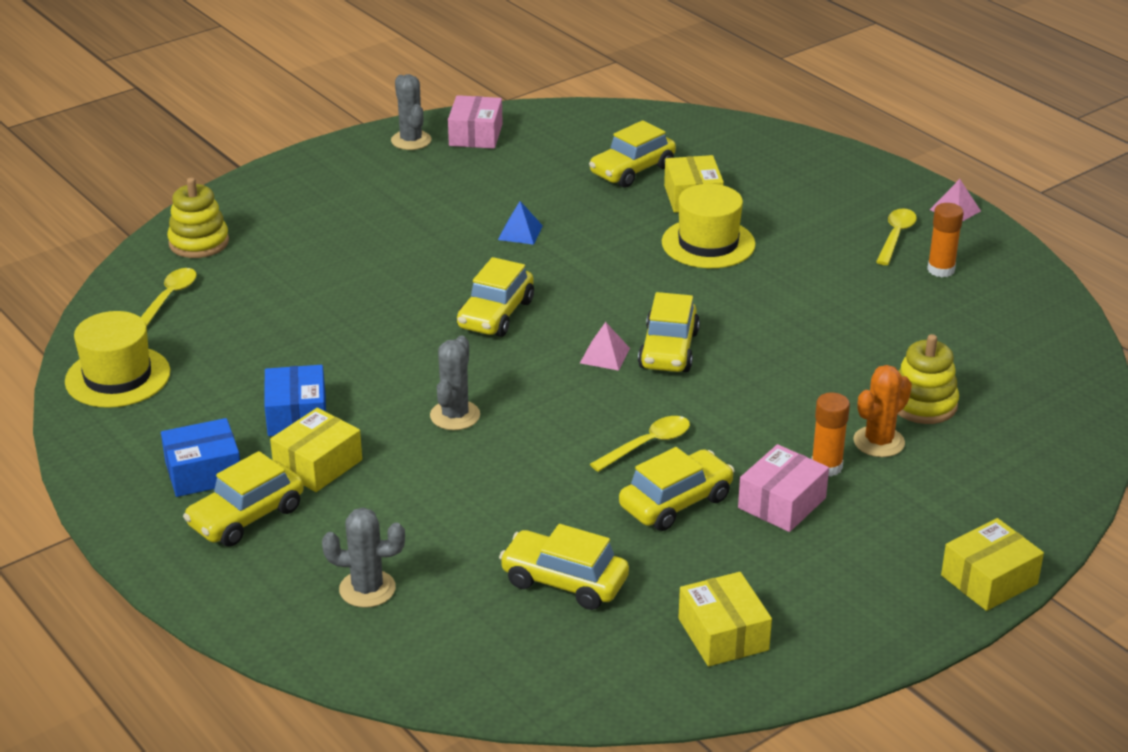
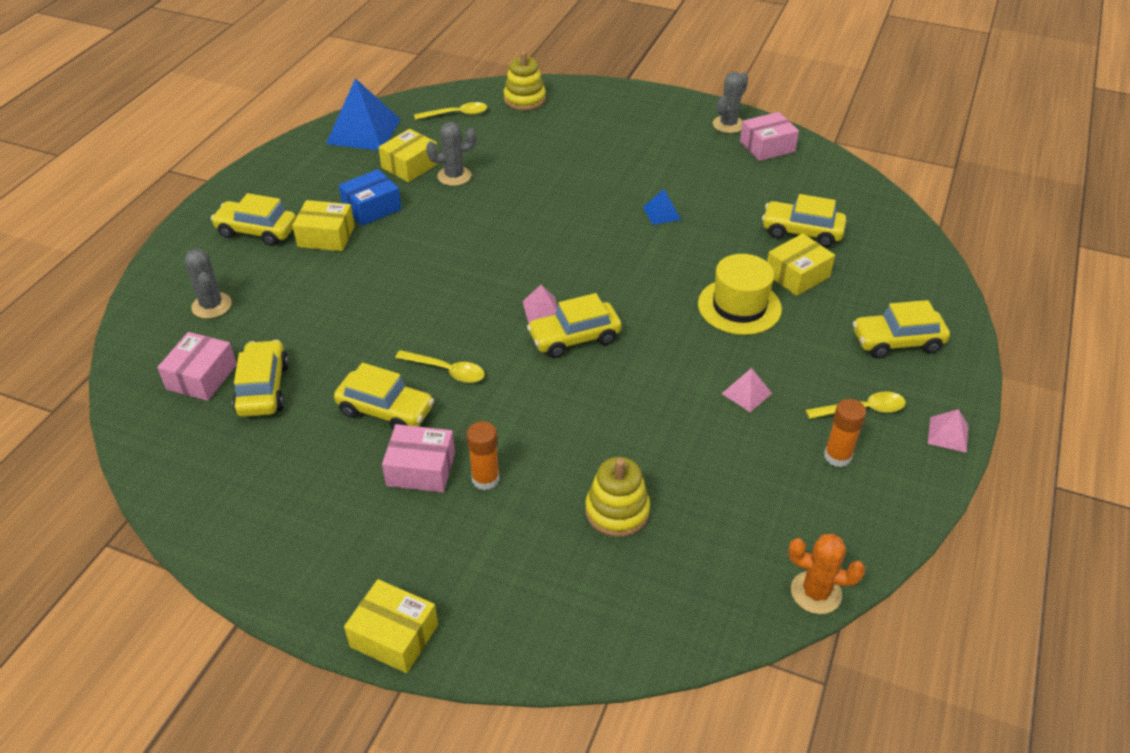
camera: 60 degrees right, 10 degrees up
yellow hat [65,311,170,408] -> blue pyramid [326,78,401,151]
blue box [161,418,240,497] -> none
grey cactus [430,335,480,430] -> grey cactus moved to [426,122,476,186]
yellow car [457,257,534,337] -> yellow car moved to [853,300,950,358]
yellow box [678,572,772,666] -> yellow box moved to [378,129,439,182]
orange cactus [853,365,912,457] -> orange cactus moved to [788,534,865,614]
none -> pink box [157,332,237,401]
none -> pink pyramid [721,368,772,412]

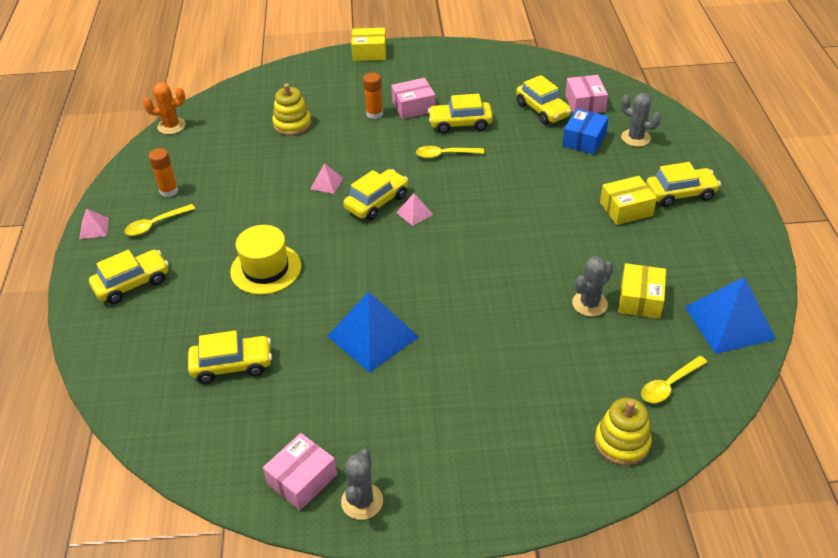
camera: 155 degrees right, 0 degrees up
blue box [339,169,402,226] -> blue box moved to [562,109,609,154]
blue pyramid [643,189,681,225] -> blue pyramid [327,291,419,373], size x2.15
pink pyramid [721,368,772,412] -> pink pyramid moved to [311,163,343,194]
yellow box [767,233,835,296] -> none

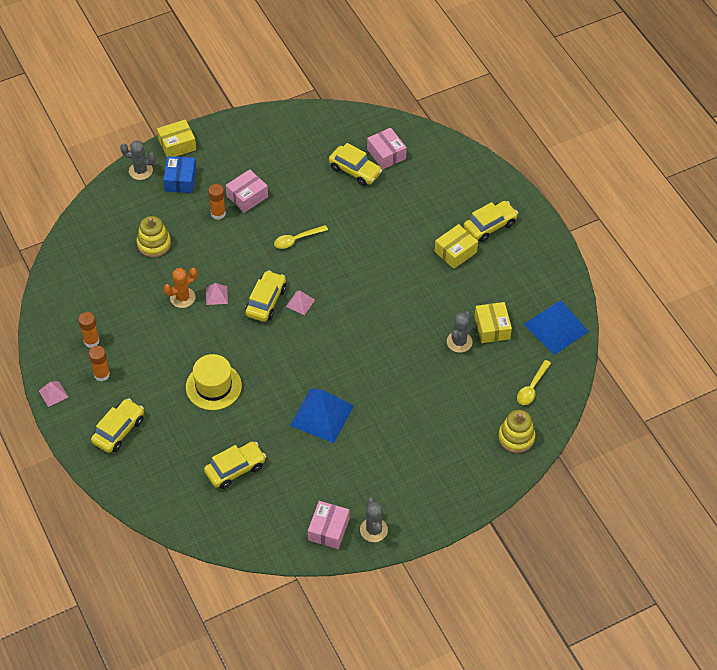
camera: 25 degrees left, 10 degrees up
yellow spoon [124,204,195,236] -> orange glue stick [89,346,110,381]
orange cactus [143,82,186,134] -> orange cactus moved to [163,267,197,308]
yellow car [428,94,493,134] -> none
blue box [562,109,609,154] -> blue box moved to [163,156,196,193]
grey cactus [621,93,661,147] -> grey cactus moved to [120,140,156,180]

